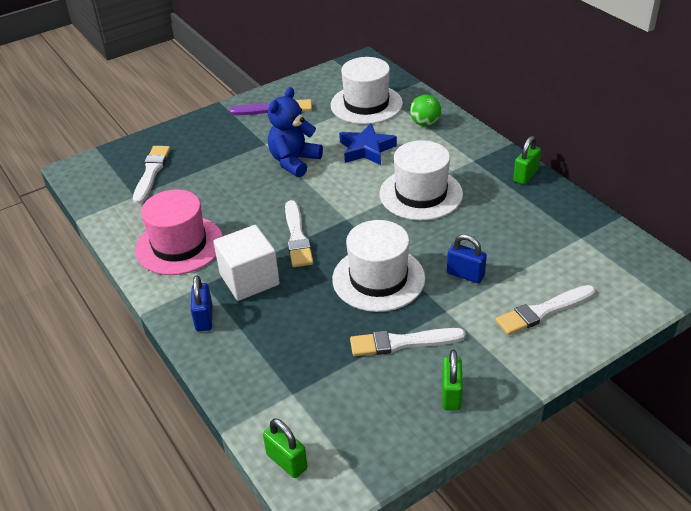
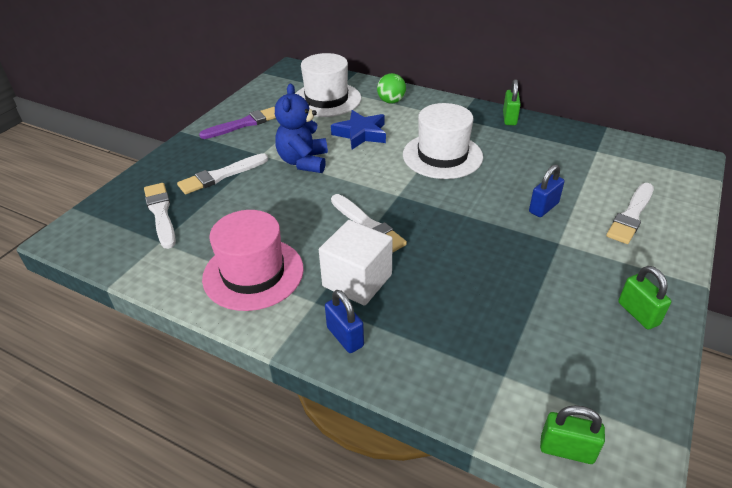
camera: 30 degrees left, 0 degrees up
white hat [332,220,425,312] -> none
white brush [350,328,466,356] -> white brush moved to [177,153,268,194]
blue padlock [447,234,487,283] -> blue padlock turned 45 degrees counterclockwise [529,164,565,217]

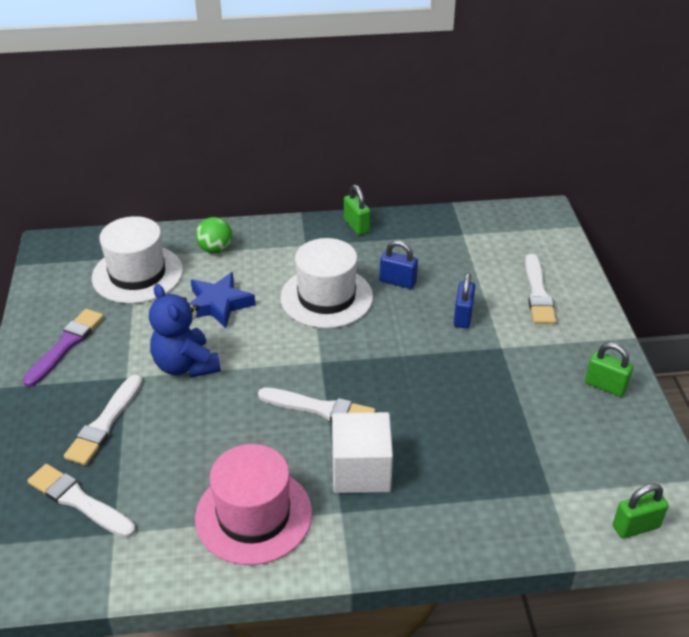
camera: 35 degrees left, 0 degrees up
blue padlock [325,290,364,353] -> blue padlock moved to [380,240,418,289]

